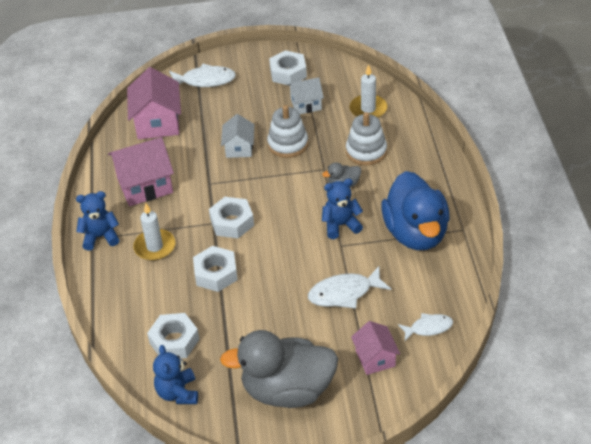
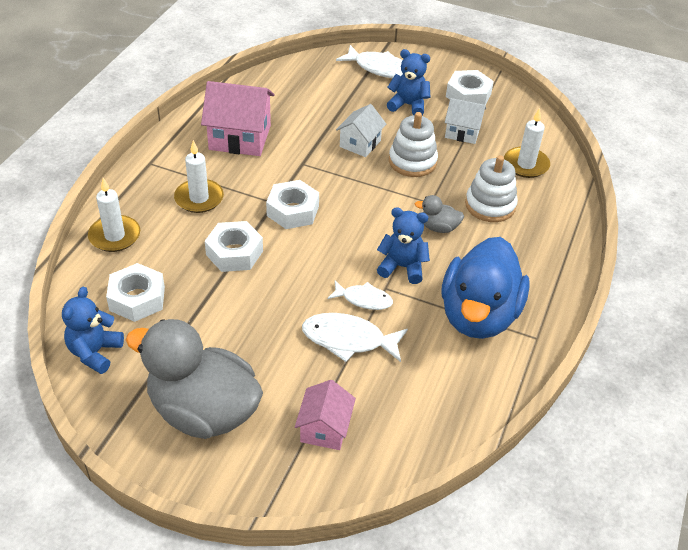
camera: 25 degrees right, 0 degrees up
blue teddy bear [76,191,119,251] -> blue teddy bear moved to [387,49,430,116]
pink house [127,67,181,140] -> none
white fish [398,313,453,341] -> white fish moved to [328,281,393,310]
none -> white candle [88,178,140,252]

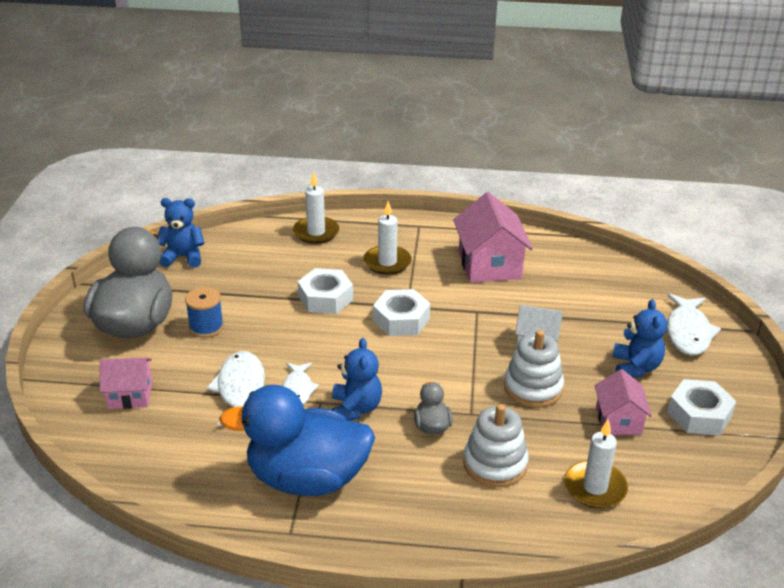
camera: 75 degrees right, 10 degrees down
white nut [106,263,165,322] -> none
white house [445,98,486,144] -> pink house [594,369,652,435]
none -> blue spool [185,287,224,338]

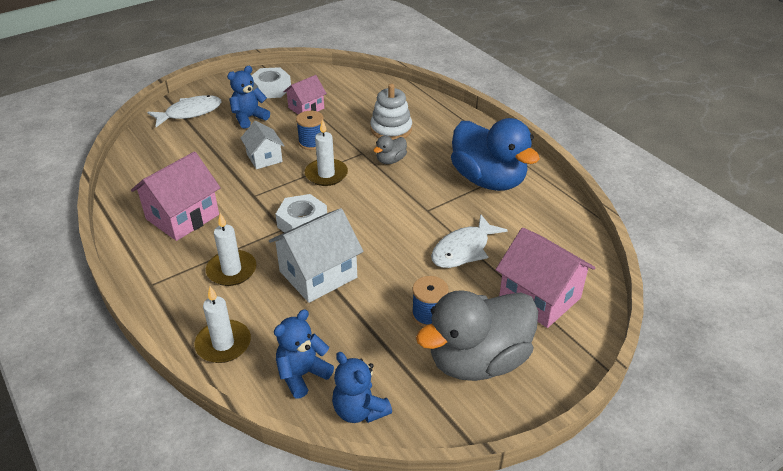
camera: 130 degrees left, 5 degrees up
pink house [100,358,152,409] -> pink house [495,228,596,328], size x1.66
white fish [282,363,319,405] -> none
white nut [298,268,353,314] -> white house [269,208,363,303]
blue teddy bear [332,338,382,421] -> blue teddy bear moved to [274,309,334,399]
white stacking toy [504,330,564,407] -> blue spool [296,111,324,150]
white candle [564,419,628,508] -> white candle moved to [305,119,348,186]

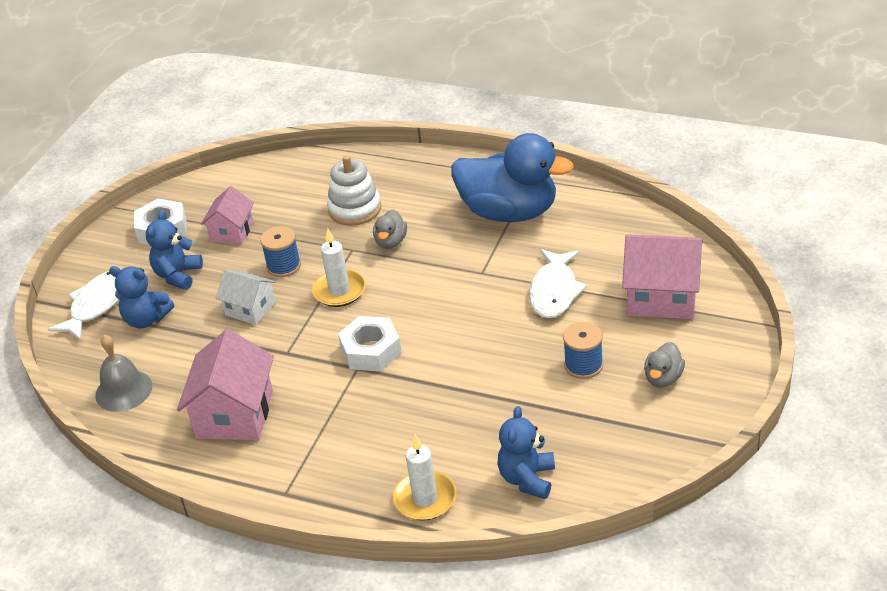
camera: 30 degrees left, 0 degrees up
white candle [206,213,256,286] -> none
white house [269,208,363,303] -> none
blue teddy bear [332,352,392,423] -> blue teddy bear moved to [109,266,174,328]
grey duck [416,290,538,381] -> grey duck [644,342,685,388], size x0.42
none -> grey bell [95,335,152,412]

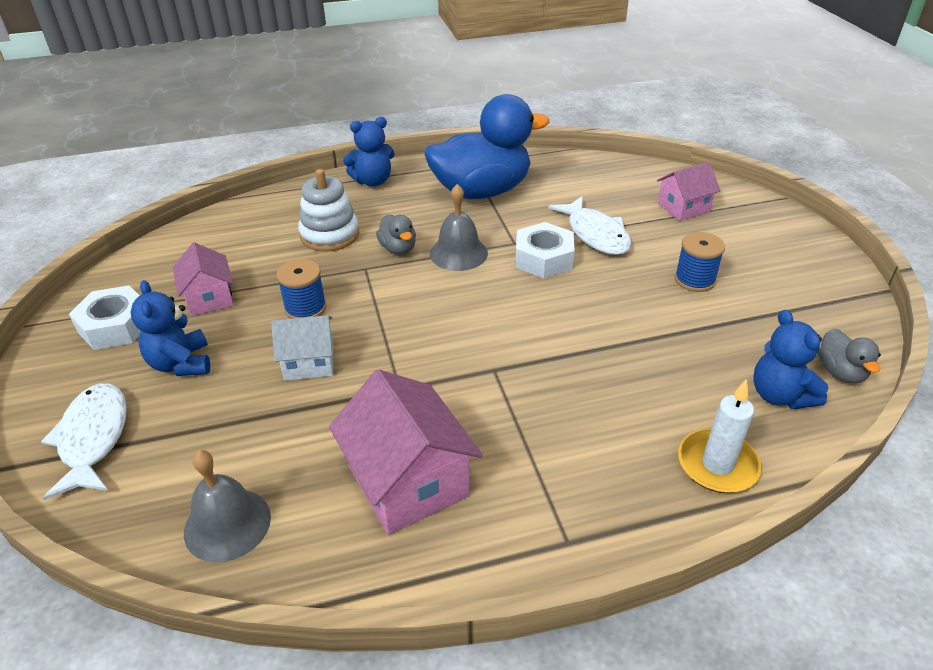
camera: 40 degrees left, 0 degrees up
blue teddy bear [109,266,174,328] -> blue teddy bear moved to [343,117,395,187]
white candle [312,228,366,307] -> none
white nut [338,316,402,371] -> white nut moved to [515,222,575,278]
pink house [622,234,703,319] -> pink house [657,162,720,221], size x0.60
grey duck [644,342,685,388] -> grey duck moved to [818,328,881,383]
none -> grey bell [430,184,488,271]

